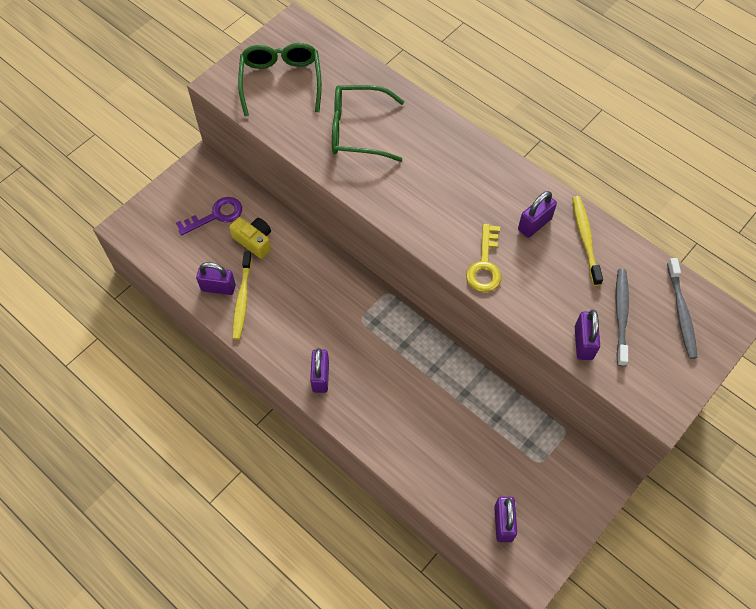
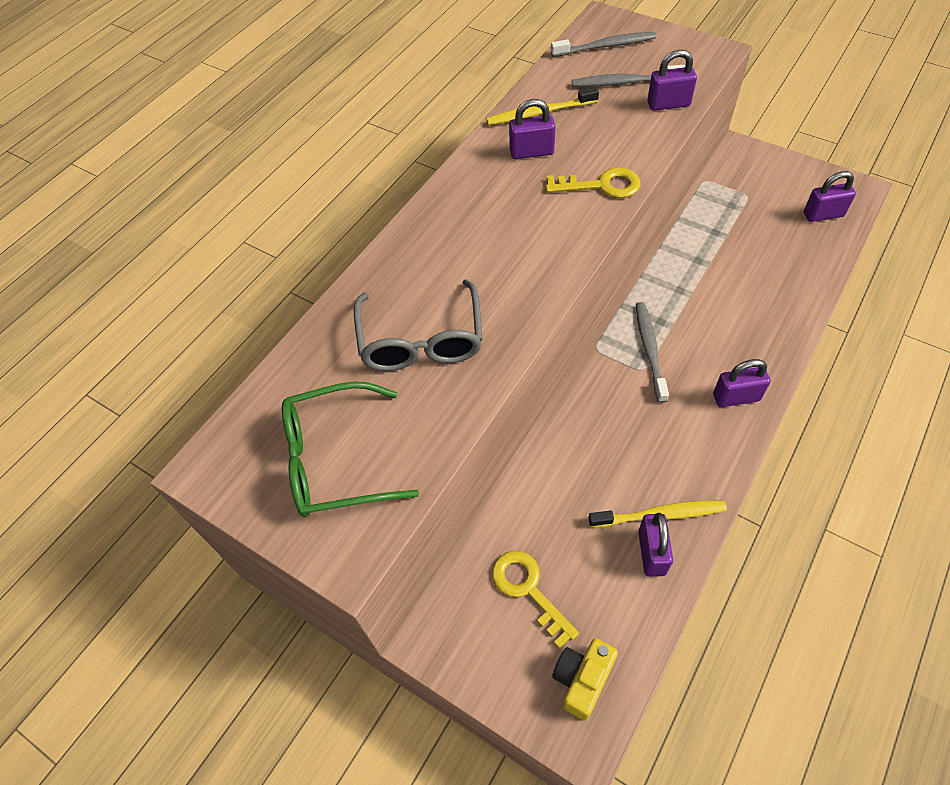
camera: 95 degrees left, 5 degrees down
purple key [176,197,242,236] -> yellow key [492,551,579,649]
yellow camera [229,217,271,259] -> yellow camera moved to [552,638,618,721]
green glasses [332,85,404,162] -> grey glasses [354,279,483,371]
purple padlock [518,191,557,238] -> purple padlock turned 45 degrees counterclockwise [509,99,556,159]
none -> grey toothbrush [636,302,669,403]

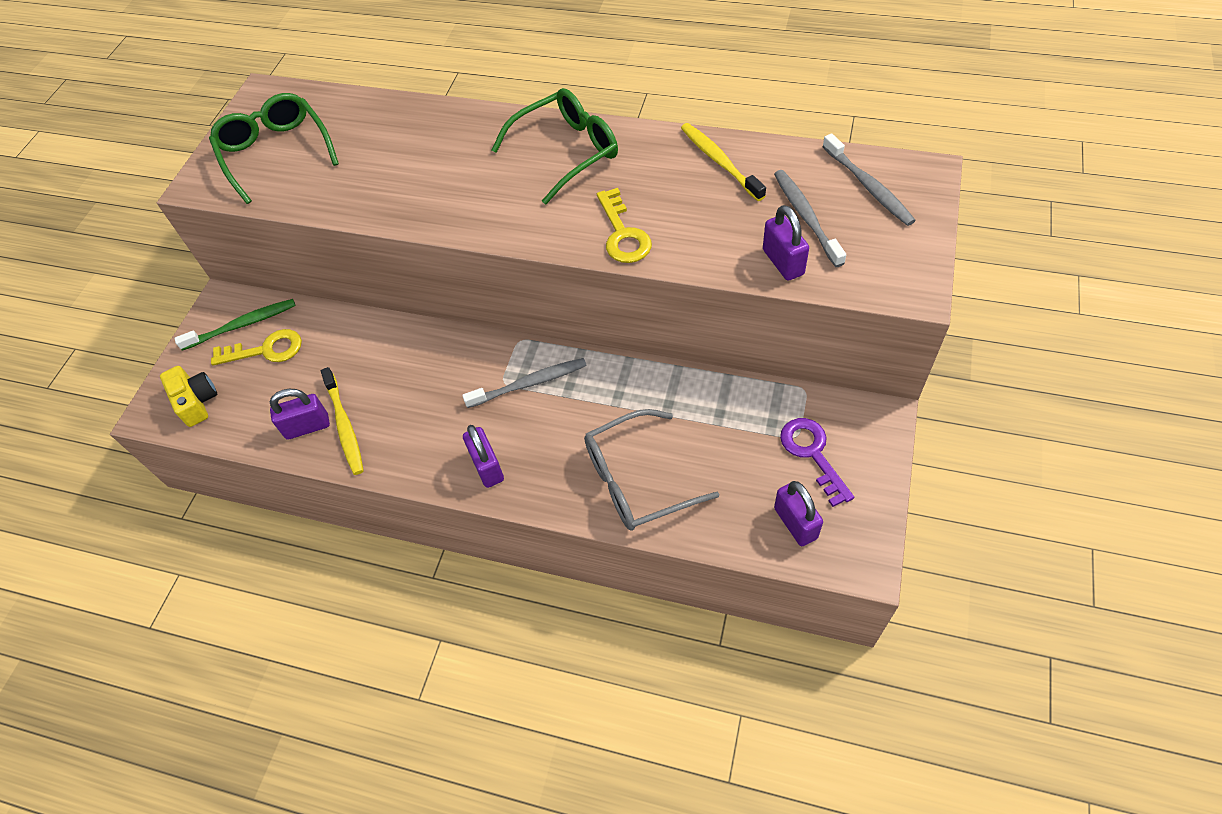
camera: 75 degrees right, 0 degrees up
grey glasses [354,279,483,371] -> grey glasses moved to [584,409,719,531]
yellow key [492,551,579,649] -> yellow key turned 45 degrees clockwise [211,329,302,365]
purple padlock [509,99,556,159] -> none
yellow camera [552,638,618,721] -> yellow camera turned 45 degrees clockwise [160,366,217,427]
none -> green toothbrush [174,299,296,351]
none -> green glasses [491,88,618,205]
none -> purple key [780,418,854,507]

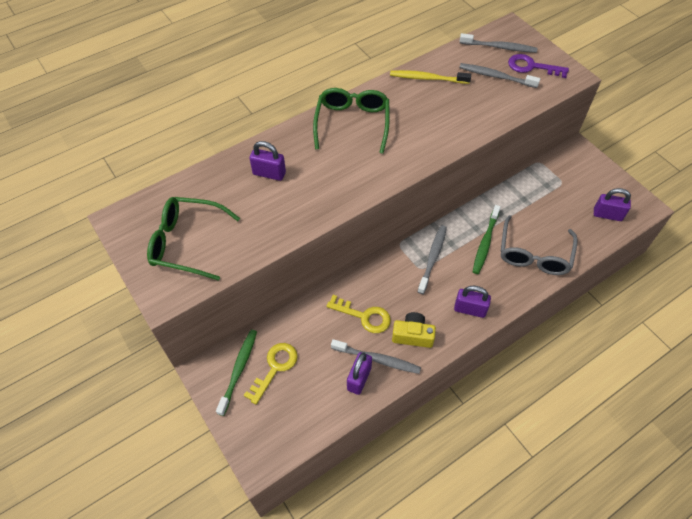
camera: 55 degrees left, 0 degrees up
yellow camera [160,366,217,427] -> yellow camera moved to [392,312,436,348]
yellow toothbrush [321,367,364,475] -> grey toothbrush [331,339,421,374]
yellow key [597,188,652,263] -> yellow key moved to [326,295,391,333]
purple padlock [763,205,809,281] -> purple padlock moved to [250,141,286,181]
purple key [780,418,854,507] -> purple key moved to [508,54,569,78]
none -> green toothbrush [473,205,501,274]

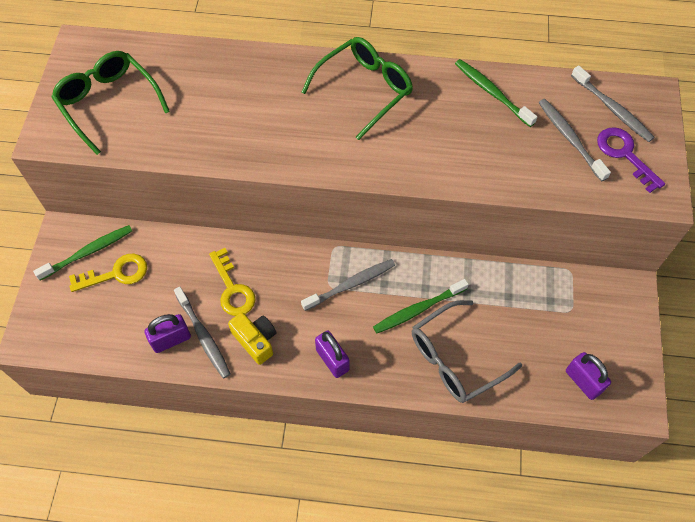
camera: 40 degrees right, 5 degrees up
purple padlock [250,141,286,181] -> none
yellow toothbrush [390,70,471,84] -> green toothbrush [455,59,537,127]

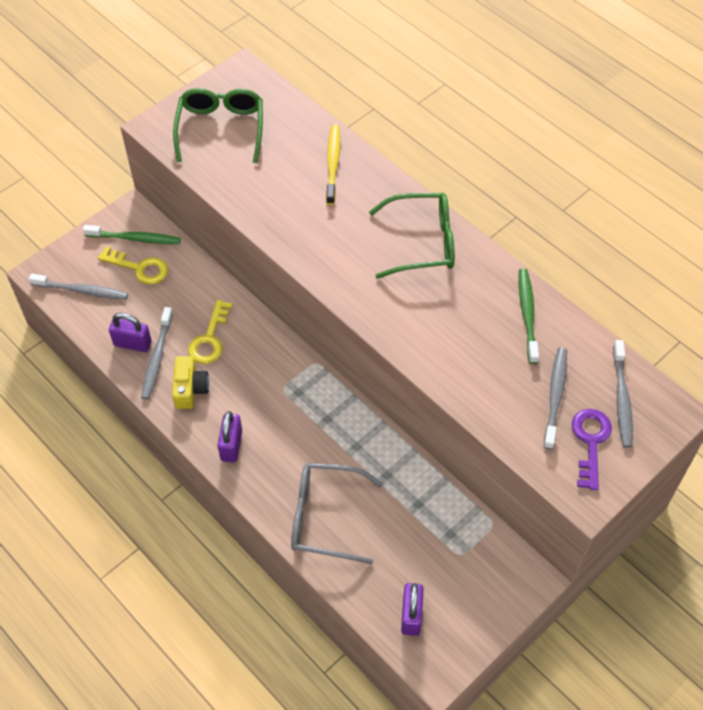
camera: 40 degrees right, 5 degrees down
grey toothbrush [301,259,395,311] -> grey toothbrush moved to [29,274,128,300]
green toothbrush [373,279,469,333] -> none
none -> yellow toothbrush [326,124,340,205]

